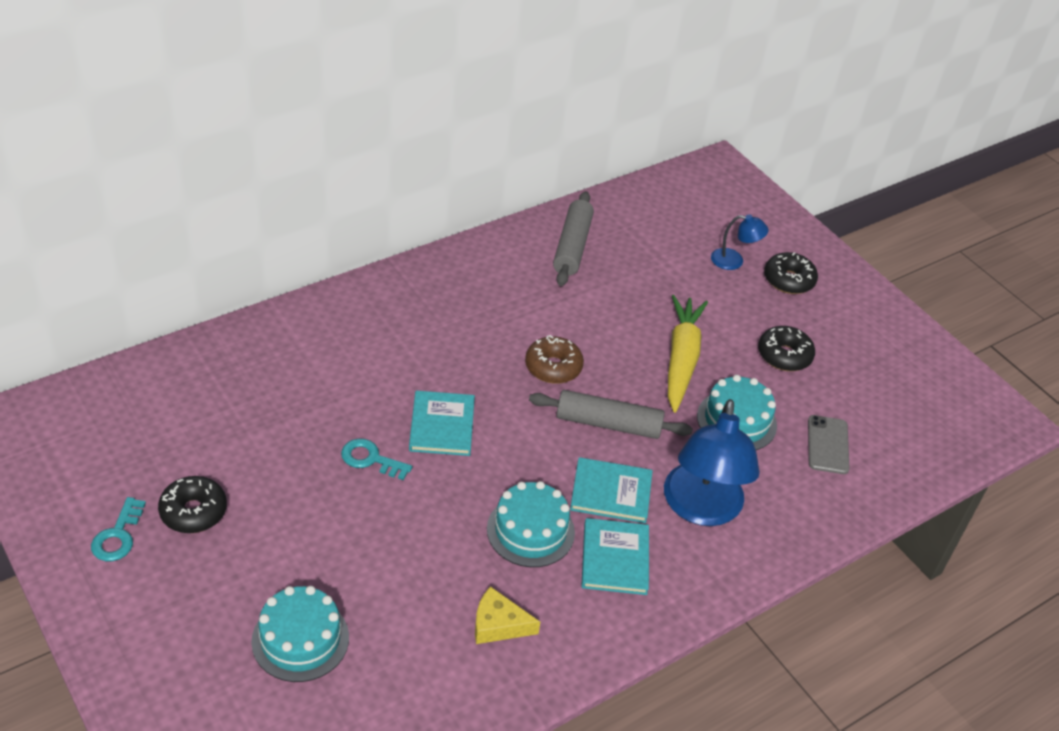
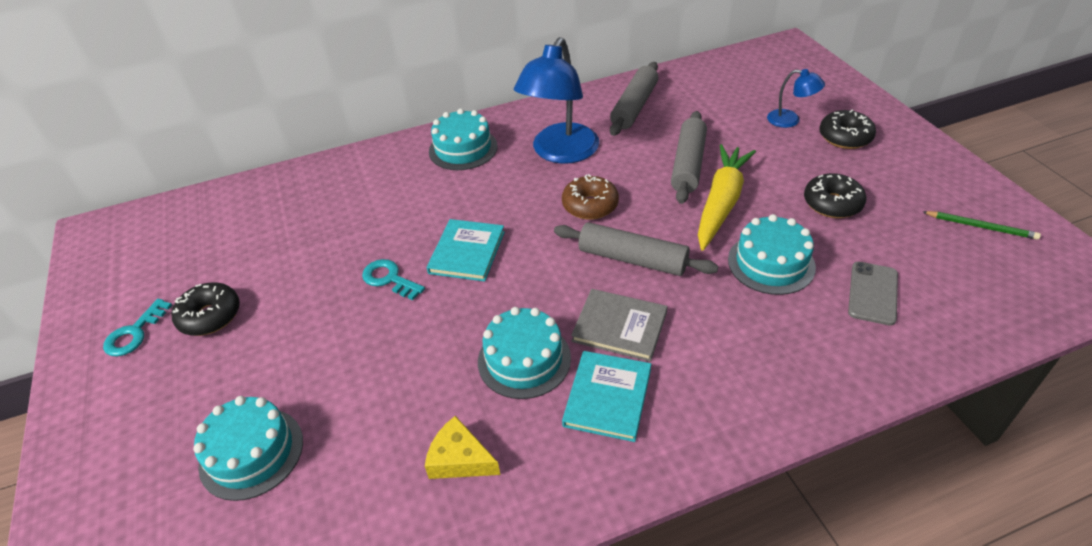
camera: 20 degrees right, 0 degrees up
turquoise book [570,457,653,523] -> grey book [571,289,668,362]
blue lamp [664,399,760,526] -> blue lamp moved to [514,37,599,164]
none -> turquoise cake [429,109,498,170]
none -> grey rolling pin [671,111,707,204]
none -> green pencil [923,211,1041,240]

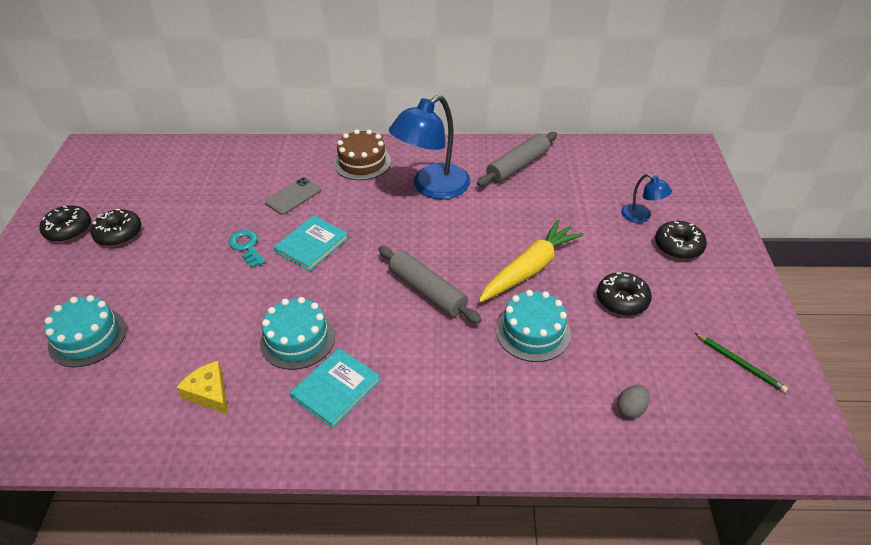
camera: 20 degrees right, 0 degrees up
turquoise key [103,299,172,357] -> black donut [39,205,91,242]
turquoise cake [429,109,498,170] -> brown cake [334,129,391,180]
brown donut [562,174,619,220] -> none
grey book [571,289,668,362] -> none
grey rolling pin [671,111,707,204] -> none
grey phone [848,262,898,326] -> grey phone moved to [265,177,321,215]
none -> grey egg [617,385,650,419]

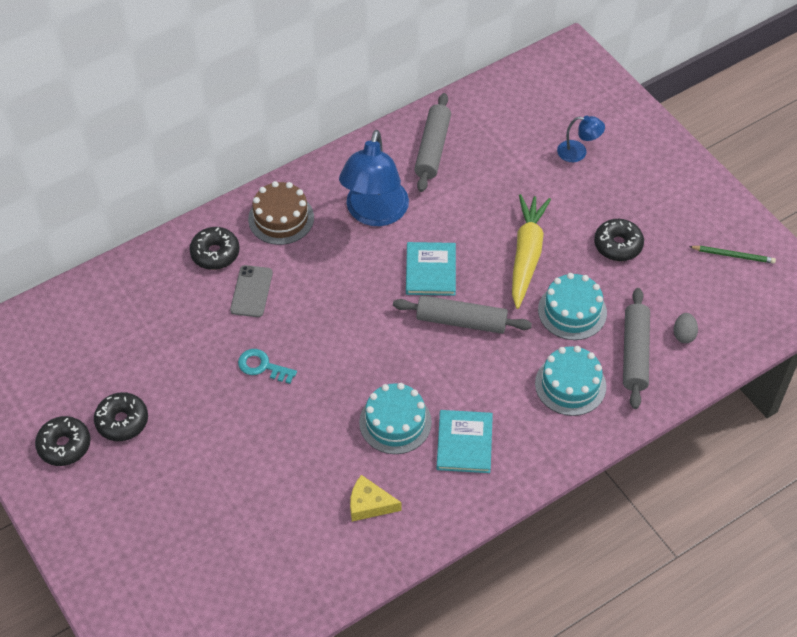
camera: 35 degrees left, 10 degrees up
turquoise cake [44,295,126,367] -> turquoise cake moved to [535,346,606,416]
turquoise book [274,215,349,271] -> turquoise book moved to [406,242,456,296]
black donut [655,221,707,259] -> black donut moved to [189,227,240,270]
none -> grey rolling pin [623,288,650,409]

